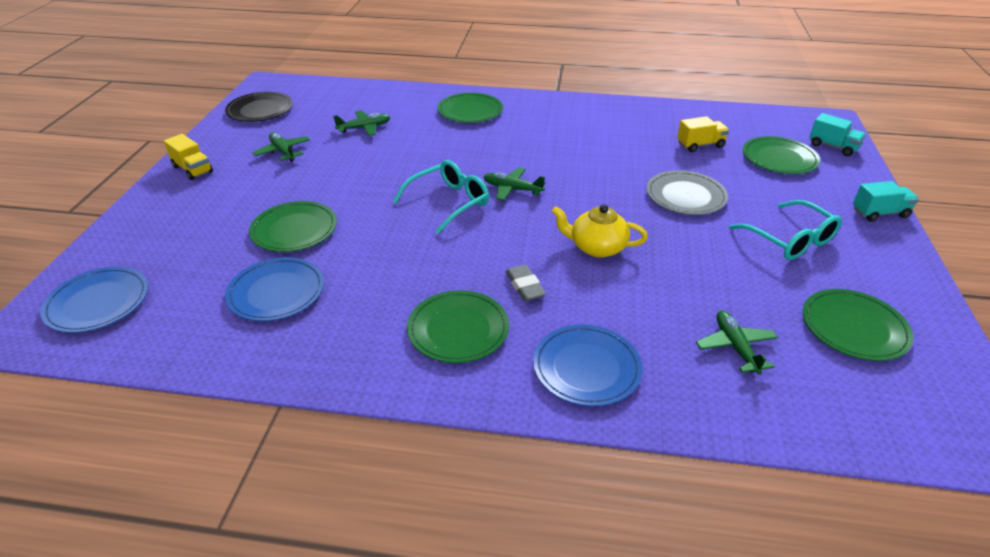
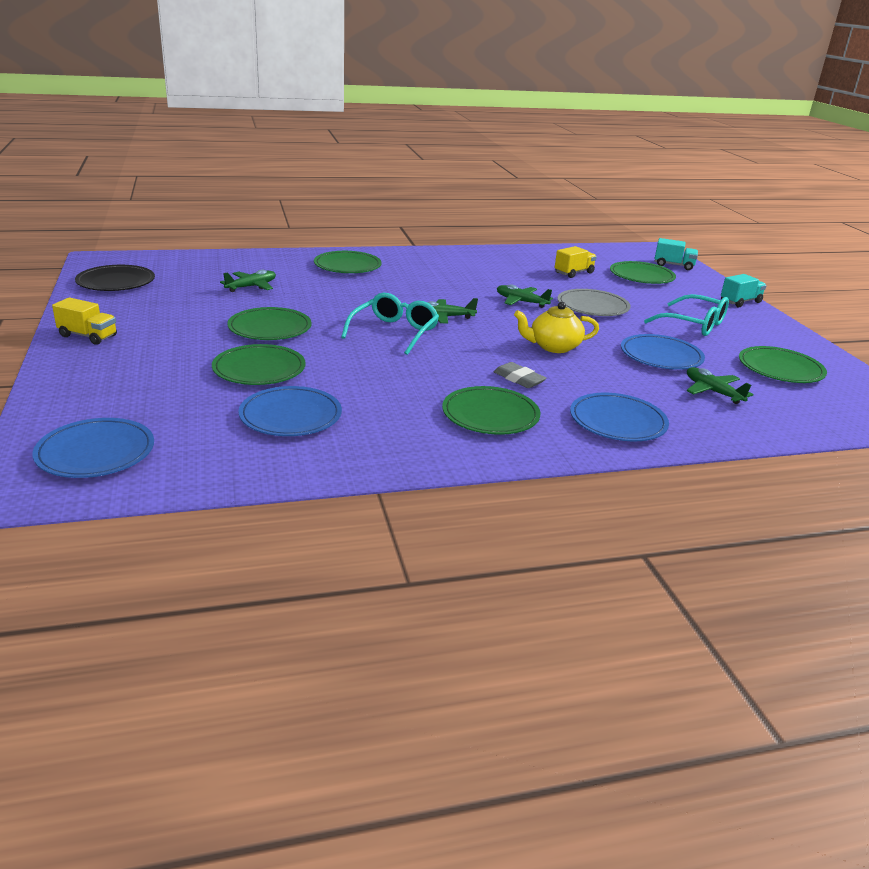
camera: 25 degrees left, 10 degrees down
green plane [252,132,310,162] -> green plane moved to [497,284,553,308]
none -> green plate [227,307,311,340]
none -> blue plate [621,334,705,370]

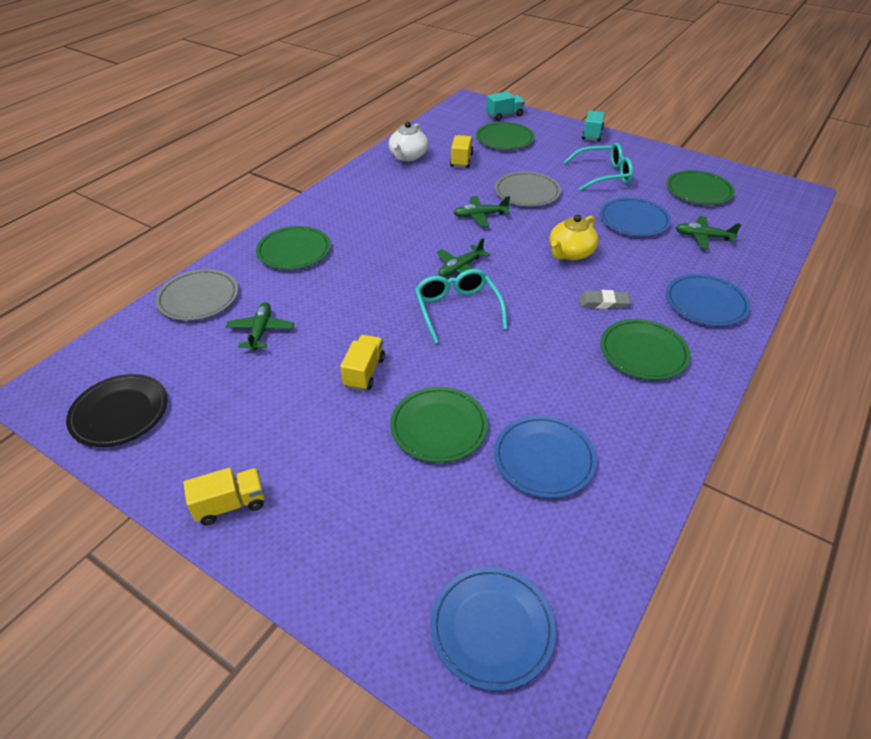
camera: 40 degrees left, 15 degrees up
green plate [227,307,311,340] -> yellow truck [340,335,385,391]
none -> grey plate [155,269,238,321]
none -> white teapot [389,122,428,161]

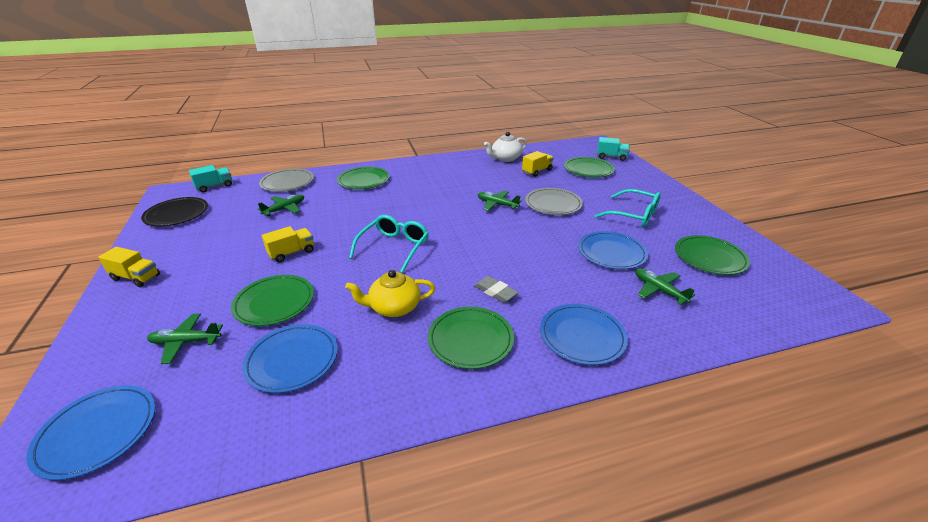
camera: 40 degrees right, 10 degrees down
green plane [436,238,490,277] -> green plane moved to [147,314,223,364]
yellow teapot [550,215,599,260] -> yellow teapot moved to [345,270,435,317]
turquoise truck [582,110,605,141] -> turquoise truck moved to [189,165,232,192]

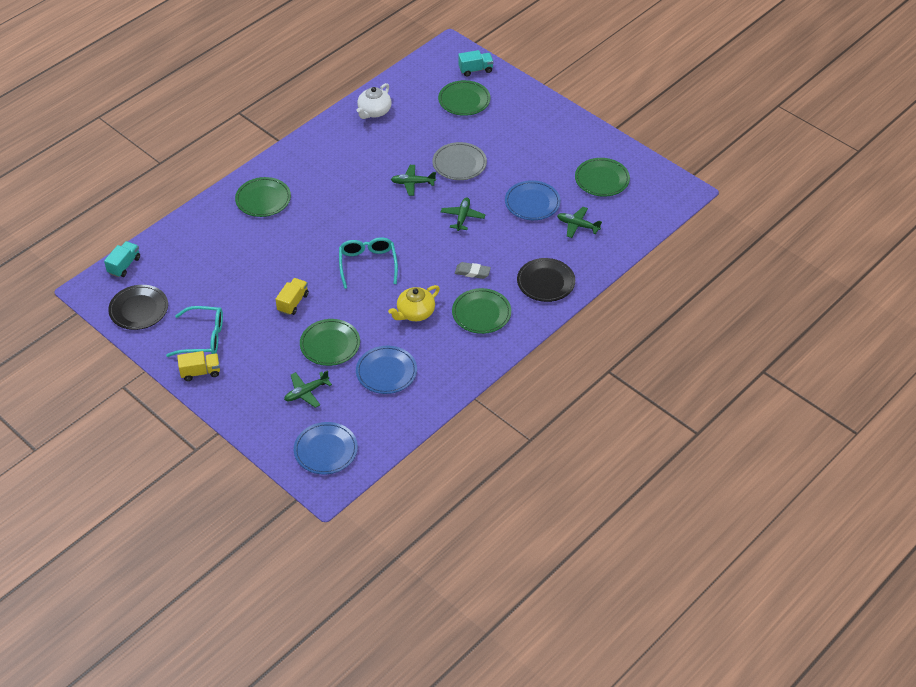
camera: 30 degrees left, 15 degrees up
green plane [258,194,304,216] -> green plane moved to [441,197,485,231]
grey plate [259,169,314,192] -> none
yellow truck [522,151,554,177] -> none
blue plate [540,304,628,365] -> black plate [517,258,575,302]
turquoise glasses [595,189,661,227] -> turquoise glasses moved to [166,306,223,357]

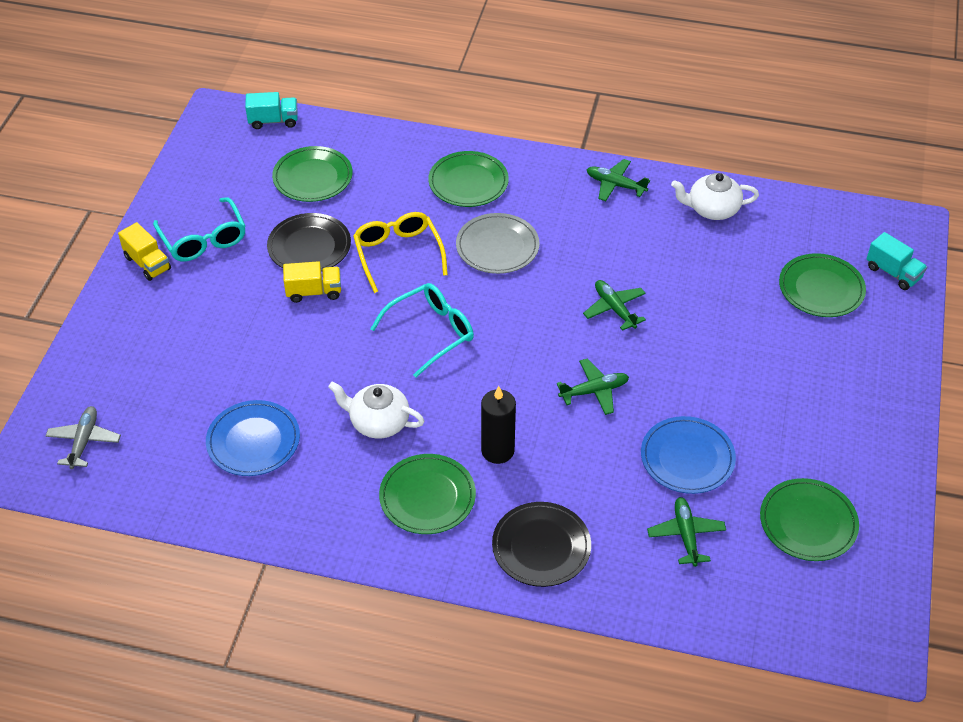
camera: 60 degrees right, 0 degrees up
black plate [108,285,168,330] -> black plate moved to [267,213,351,271]
green plane [284,370,332,408] -> green plane moved to [587,159,650,201]
blue plate [294,422,358,475] -> grey plane [46,406,121,469]
green plate [300,319,360,366] -> green plate moved to [272,146,353,202]
yellow teapot [388,285,440,321] -> white teapot [328,381,424,439]
grey plate [433,142,487,180] -> grey plate moved to [456,213,540,274]
grey eraser [455,262,491,279] -> black candle [481,386,516,464]
none -> yellow glasses [353,212,448,293]

